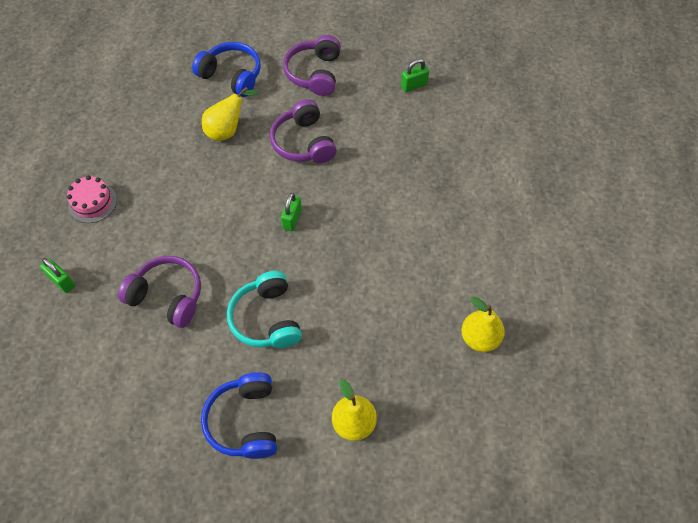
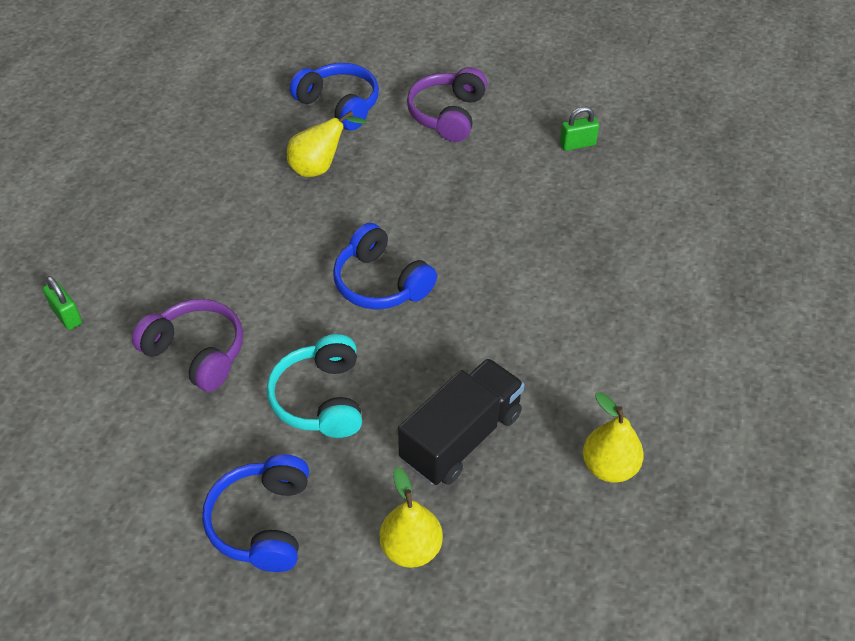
camera: 10 degrees right, 10 degrees down
pink cake [67,175,117,223] -> none
purple headphones [270,99,337,163] -> none
green padlock [281,193,302,231] -> blue headphones [333,223,437,310]
none -> black truck [398,358,525,485]

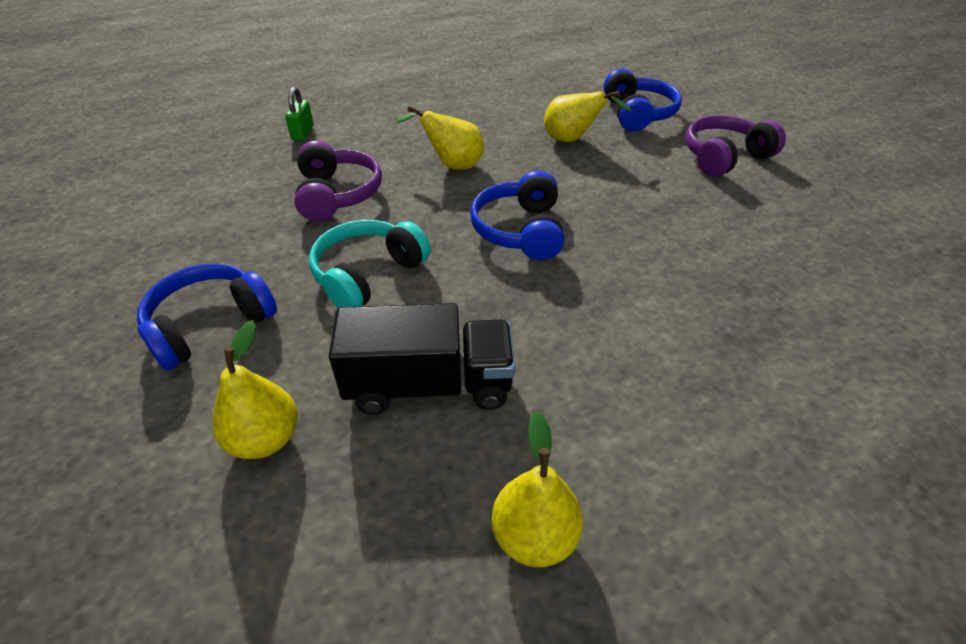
camera: 45 degrees right, 5 degrees down
green padlock [560,106,599,151] -> none
none -> yellow pear [396,106,484,170]

